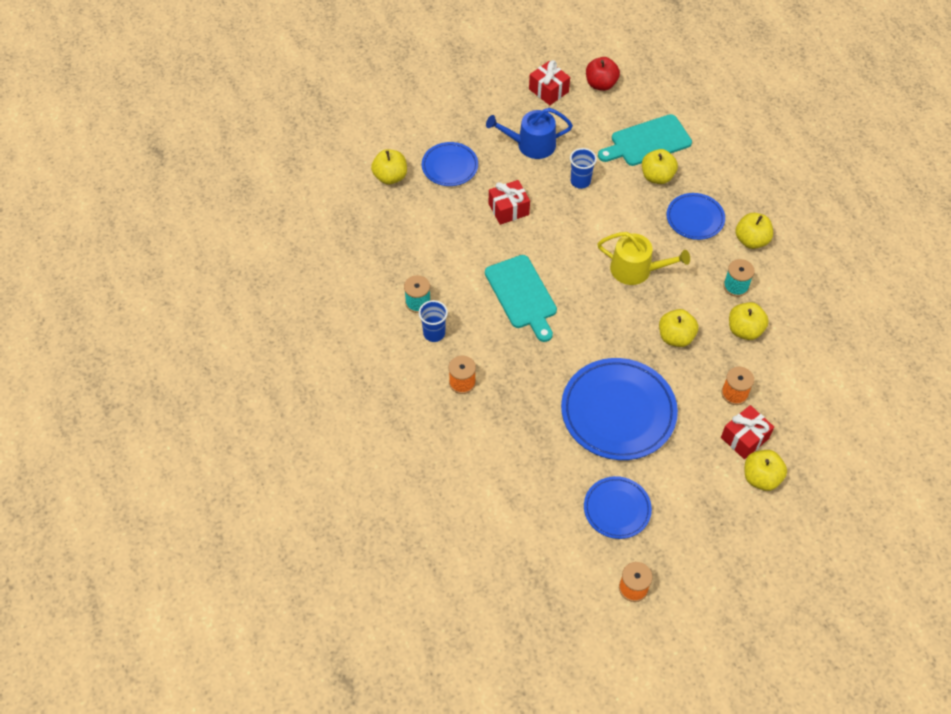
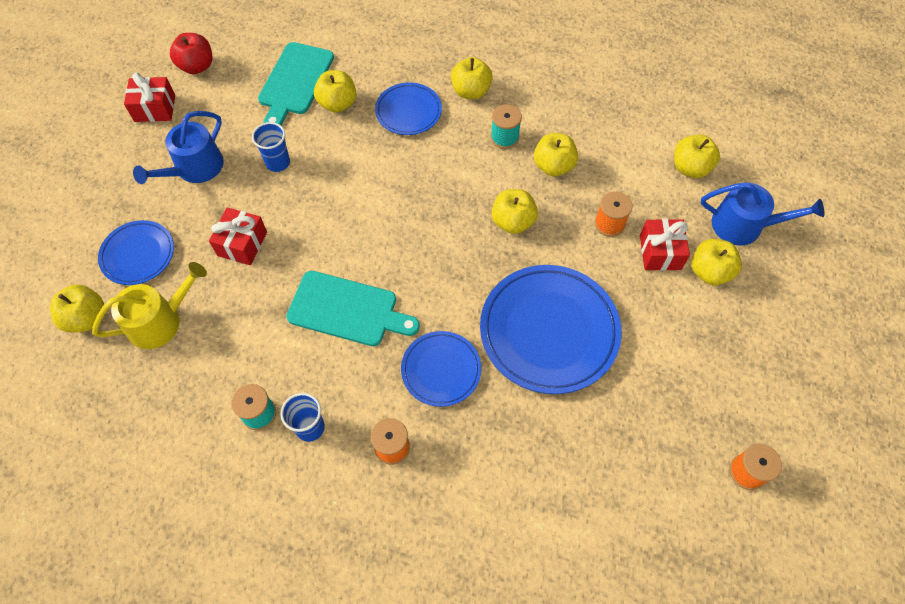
camera: 50 degrees left, 5 degrees up
blue plate [584,476,652,539] -> blue plate moved to [401,331,481,407]
yellow watering can [597,232,690,285] -> yellow watering can moved to [92,262,207,349]
none -> yellow apple [674,135,720,178]
none -> blue watering can [701,182,824,246]

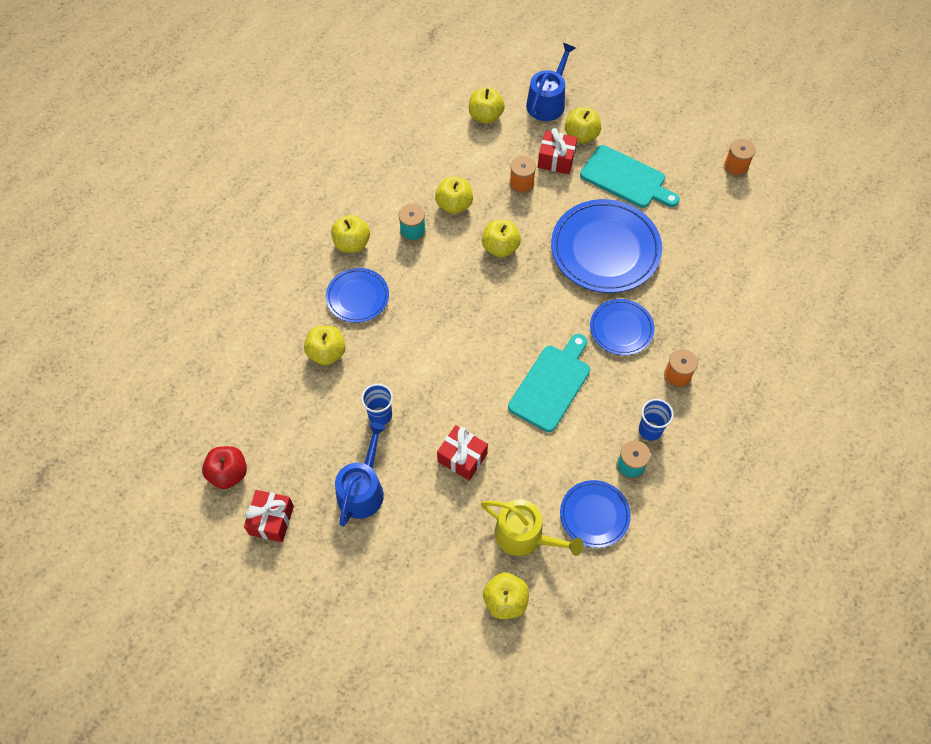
camera: 75 degrees left, 0 degrees up
yellow watering can [92,262,207,349] -> yellow watering can turned 135 degrees clockwise [481,499,583,556]
blue plate [98,220,174,285] -> blue plate moved to [560,480,631,548]
blue watering can [133,111,224,184] -> blue watering can turned 120 degrees counterclockwise [335,423,386,527]
turquoise cutting board [258,42,334,125] -> turquoise cutting board moved to [580,145,680,208]

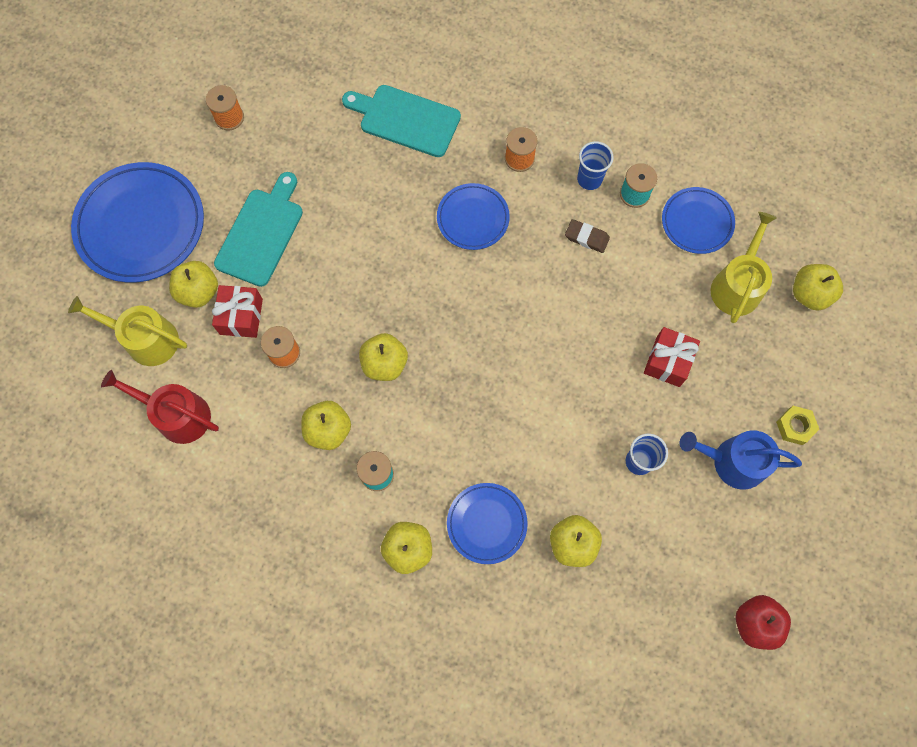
camera: 100 degrees left, 10 degrees up
red gift [244,490,294,542] -> none
yellow apple [469,87,505,124] -> red watering can [101,370,219,444]
turquoise cutting board [508,334,590,432] -> turquoise cutting board moved to [342,85,461,157]
blue watering can [526,43,576,121] -> yellow watering can [68,296,187,366]
blue plate [551,199,662,293] -> blue plate moved to [71,162,204,283]
none -> brown eraser [565,219,610,253]
none -> yellow nut [776,406,819,445]

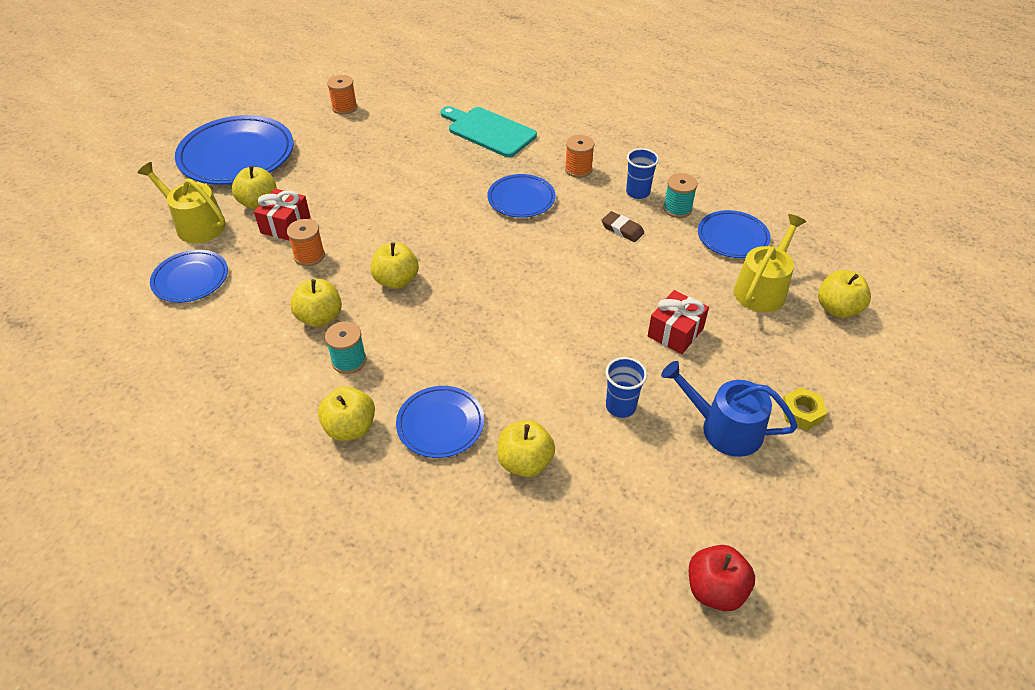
camera: 15 degrees right, 25 degrees down
red watering can [101,370,219,444] -> blue plate [150,250,228,303]
turquoise cutting board [214,172,303,287] -> none

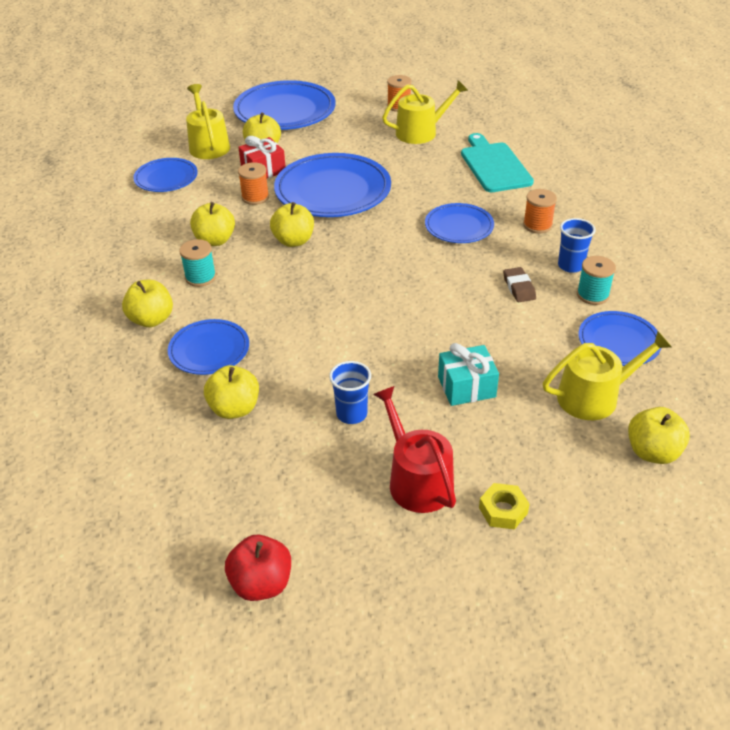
camera: 40 degrees right, 5 degrees down
red gift [648,290,709,354] -> turquoise gift [438,343,499,406]
blue watering can [661,361,798,457] -> red watering can [373,386,456,513]
none -> blue plate [274,153,391,217]
none -> yellow watering can [382,80,468,144]

